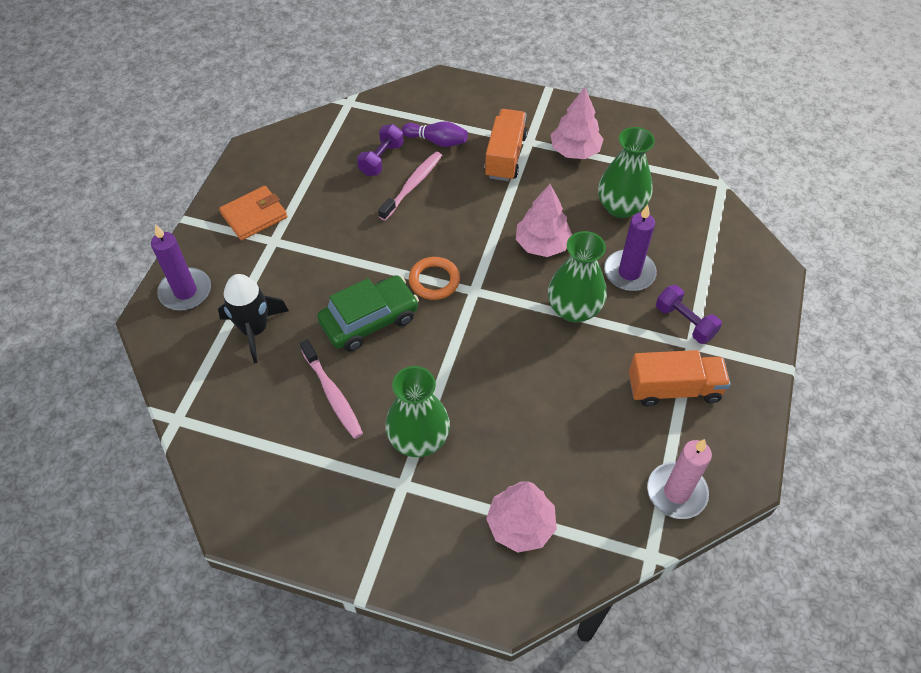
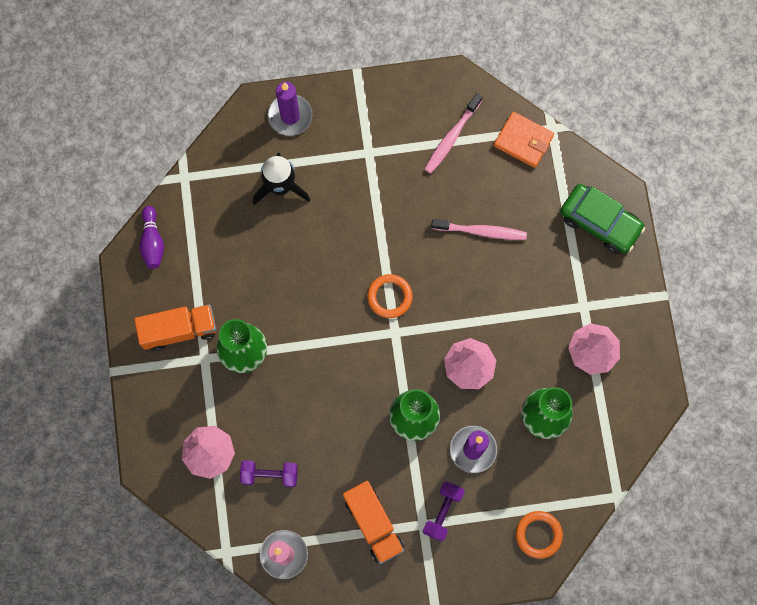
camera: 65 degrees right, 20 degrees up
orange wallet [219,186,287,241] -> orange wallet moved to [494,112,554,168]
pink toothbrush [300,340,363,439] -> pink toothbrush moved to [424,93,482,174]
green car [317,275,419,352] -> green car moved to [560,184,645,254]
purple dumbbell [357,124,404,176] -> purple dumbbell moved to [240,460,298,487]
purple bowling pin [402,121,468,147] -> purple bowling pin moved to [140,206,164,269]
orange truck [484,109,528,181] -> orange truck moved to [134,304,216,351]
none -> orange ring [516,511,563,559]

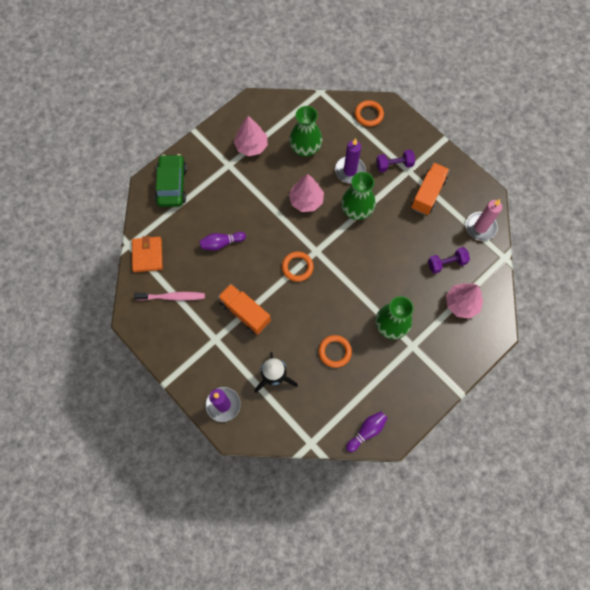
camera: 125 degrees left, 5 degrees down
orange truck [134,304,216,351] -> orange truck moved to [218,284,271,335]
purple dumbbell [240,460,298,487] -> purple dumbbell turned 75 degrees counterclockwise [428,247,470,274]
pink toothbrush [431,219,527,240] -> purple bowling pin [199,232,246,251]
none -> orange ring [319,335,352,368]

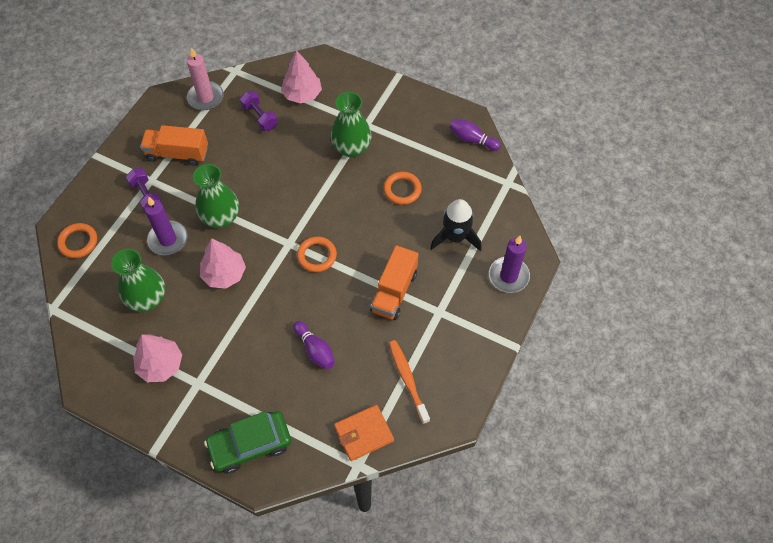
camera: 110 degrees left, 10 degrees down
pink toothbrush [134,292,205,301] -> orange toothbrush [389,340,430,424]

